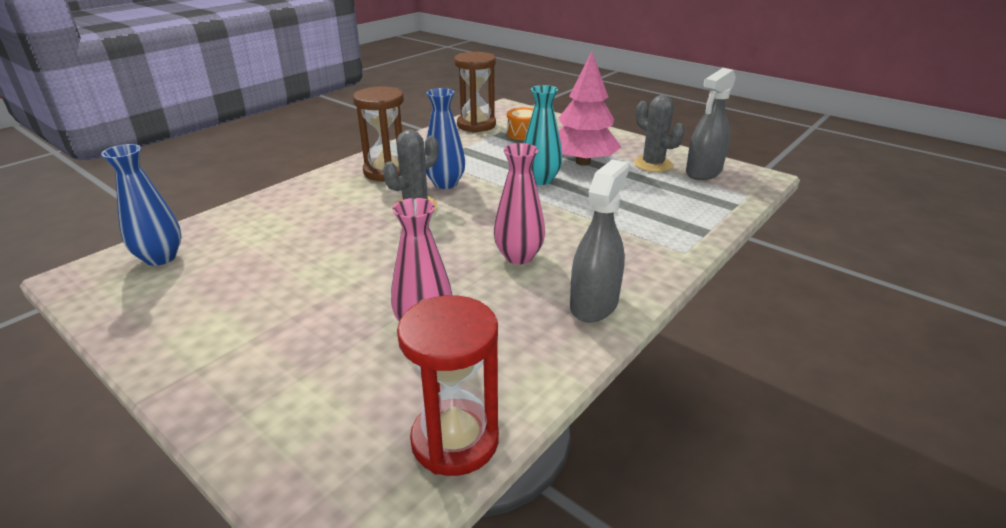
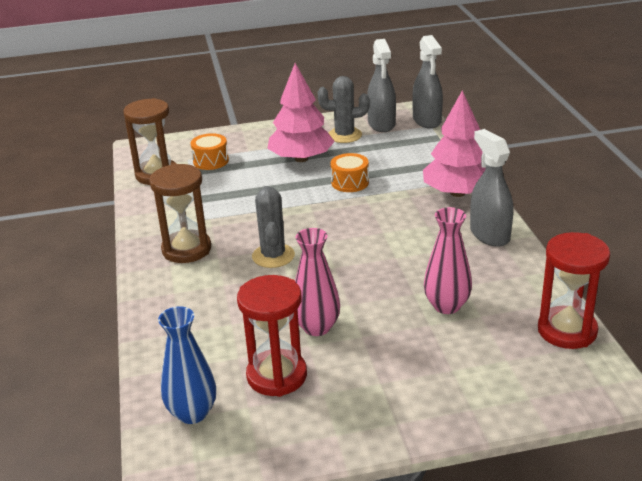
camera: 50 degrees left, 0 degrees up
blue vase [426,88,465,189] -> none
pink vase [494,143,545,264] -> pink vase moved to [295,228,340,336]
turquoise vase [524,85,562,185] -> none
none -> red hourglass [237,275,307,397]
none -> orange drum [330,153,369,192]
none -> grey spray bottle [412,35,443,129]
none -> pink tree [423,90,486,197]

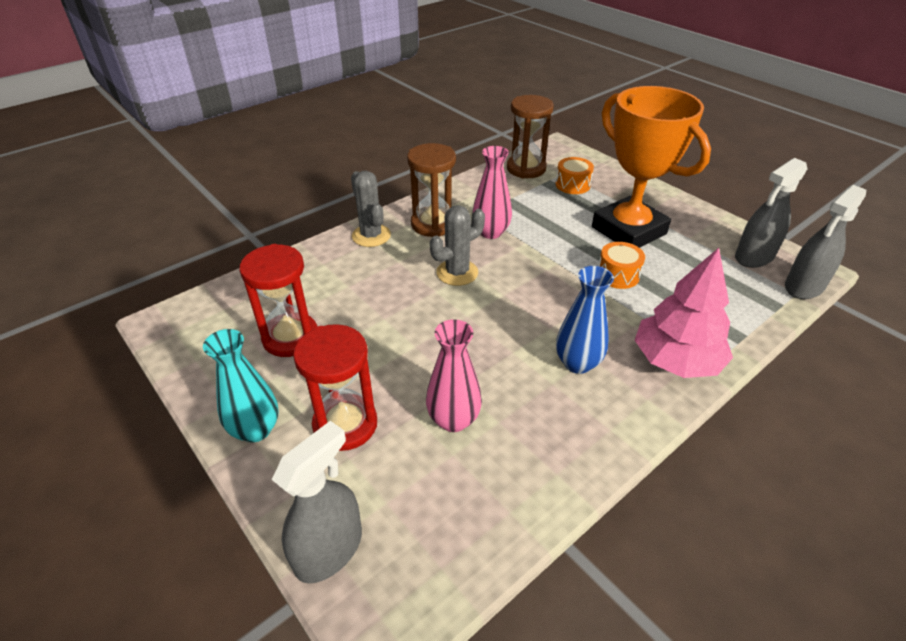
camera: 60 degrees right, 10 degrees up
blue vase [158,306,216,424] -> blue vase moved to [556,266,614,374]
pink tree [267,63,335,162] -> orange trophy [592,86,711,248]
pink vase [295,228,340,336] -> pink vase moved to [472,146,512,239]
grey cactus [318,76,369,143] -> grey cactus moved to [351,171,391,247]
grey spray bottle [470,129,513,247] -> grey spray bottle moved to [272,421,362,584]
red hourglass [538,232,610,349] -> red hourglass moved to [293,324,377,451]
none -> turquoise vase [203,329,279,443]

